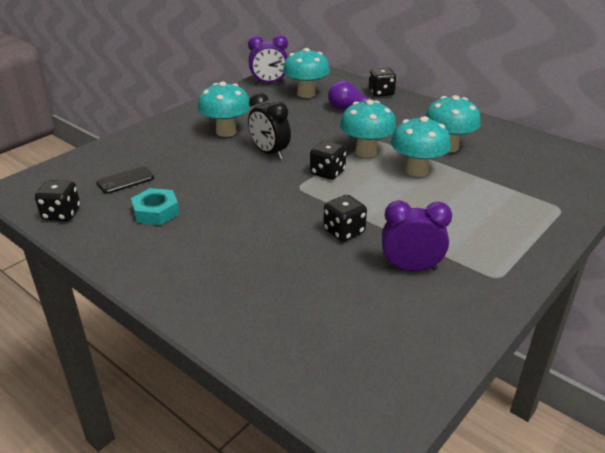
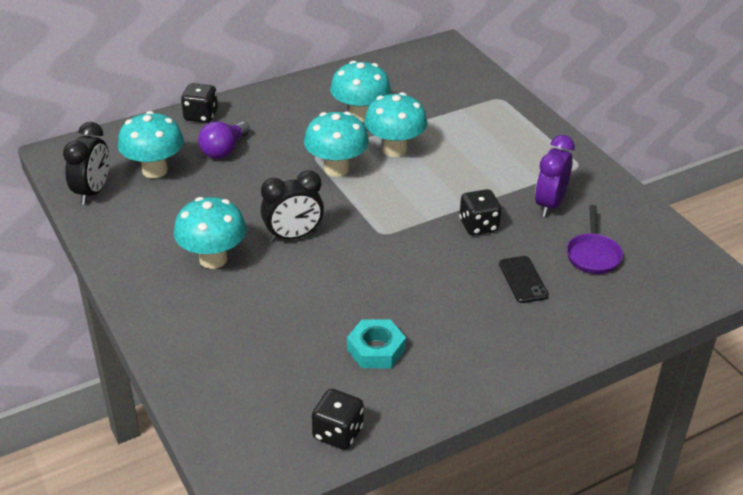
camera: 70 degrees left, 5 degrees up
black phone [97,167,154,194] -> black phone moved to [499,256,549,303]
purple clock [248,35,288,84] -> black clock [63,122,109,205]
black dice [310,140,346,180] -> none
none -> purple pan [567,205,623,274]

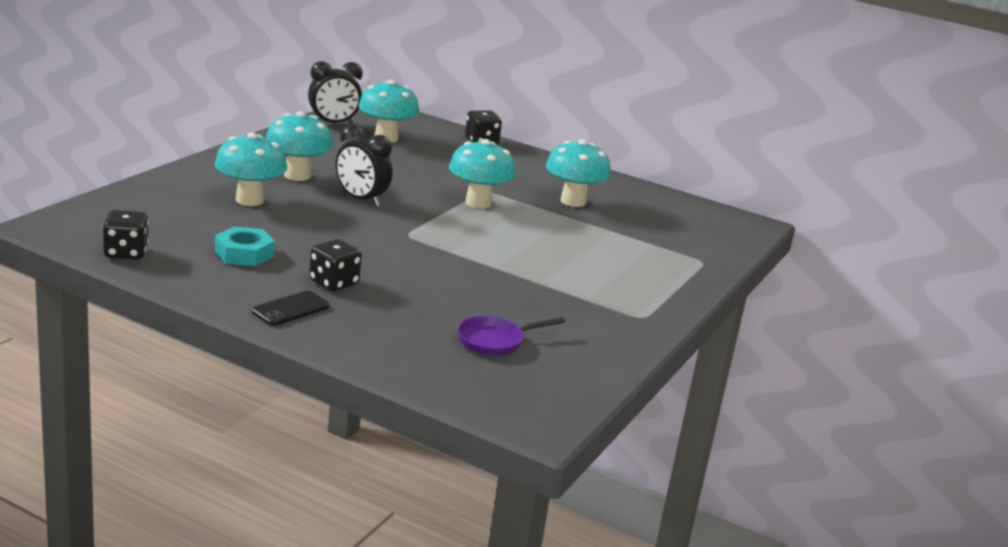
camera: 55 degrees right, 15 degrees down
purple light bulb [198,122,250,159] -> none
turquoise mushroom [364,92,428,157] -> turquoise mushroom moved to [215,133,287,206]
black dice [459,189,501,235] -> black dice moved to [309,239,362,291]
black phone [499,256,549,303] -> black phone moved to [252,291,330,326]
purple clock [535,135,575,217] -> none

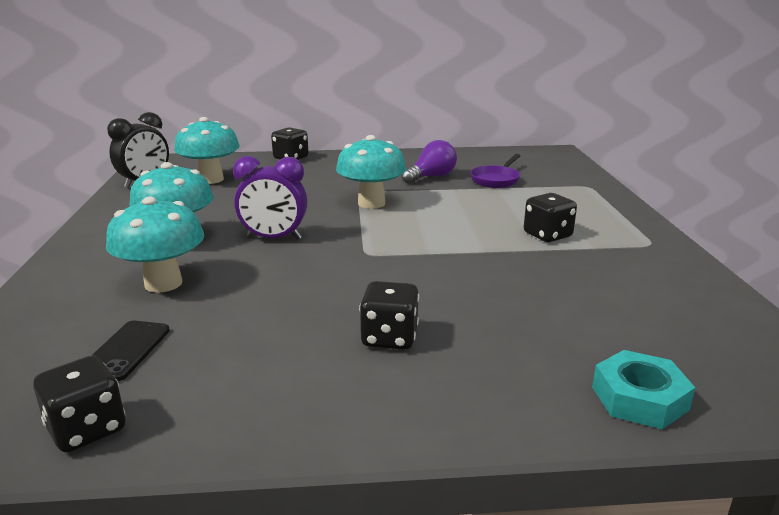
camera: 30 degrees left, 0 degrees up
turquoise nut [215,227,275,266] -> turquoise nut moved to [592,350,695,429]
black phone [252,291,330,326] -> black phone moved to [91,321,170,381]
black clock [336,124,393,207] -> purple clock [233,156,307,240]
purple pan [457,316,565,356] -> purple pan moved to [470,154,520,188]
turquoise mushroom [546,139,611,207] -> purple light bulb [402,140,457,184]
none -> black dice [524,193,577,242]

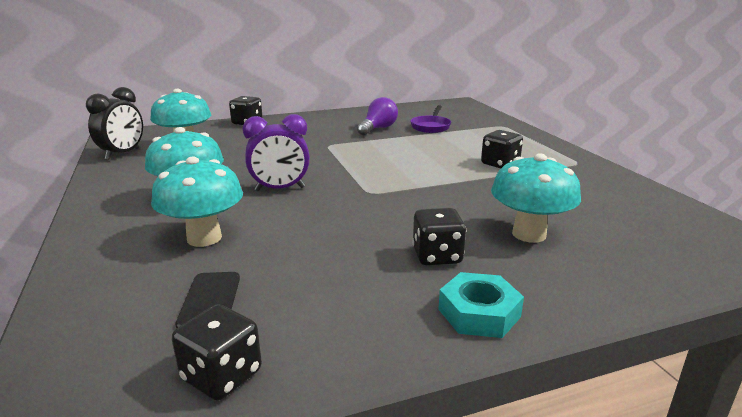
camera: 15 degrees left, 0 degrees up
turquoise mushroom [336,135,406,209] -> turquoise mushroom moved to [491,153,581,243]
turquoise nut [592,350,695,429] -> turquoise nut moved to [438,272,524,338]

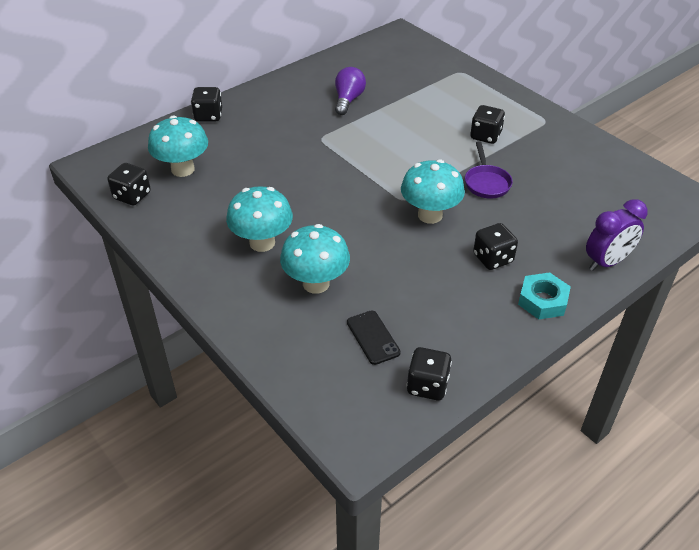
camera: 20 degrees left, 20 degrees up
black clock [86,87,143,160] -> black dice [107,163,151,206]
purple clock [242,114,310,191] -> purple clock moved to [586,199,648,271]
purple pan [410,105,451,133] -> purple pan moved to [465,141,513,199]
turquoise mushroom [491,153,581,243] -> turquoise mushroom moved to [401,159,465,224]

